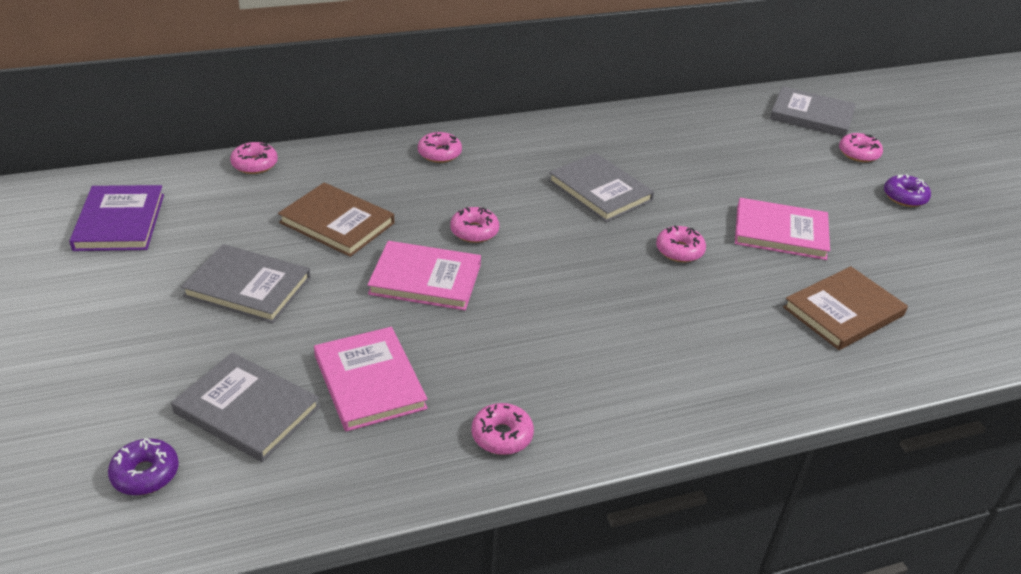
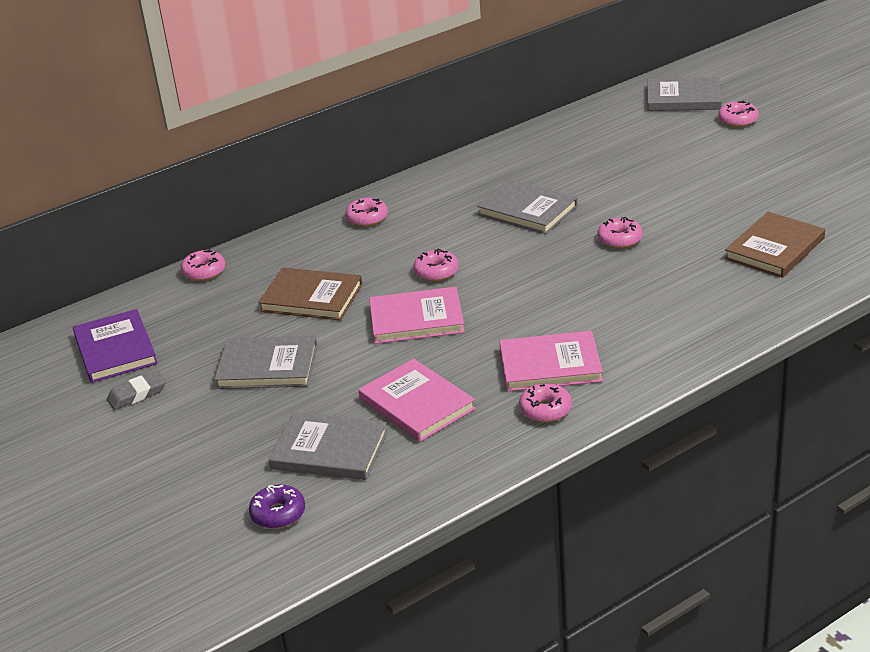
camera: 10 degrees left, 5 degrees down
pink book [735,198,830,260] -> pink book moved to [500,331,603,391]
purple donut [884,174,931,207] -> none
none -> grey eraser [107,371,166,410]

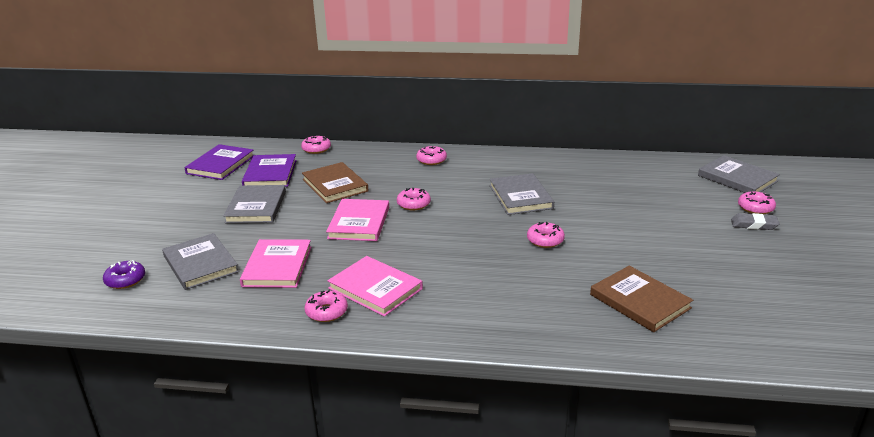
camera: 40 degrees right, 5 degrees down
grey eraser [107,371,166,410] -> grey eraser moved to [731,213,780,230]
grey book [214,336,317,389] -> grey book turned 45 degrees clockwise [223,185,286,223]
pink book [369,287,465,344] -> pink book turned 60 degrees clockwise [326,199,389,241]
brown book [725,212,825,278] -> brown book turned 60 degrees clockwise [590,266,693,332]
none -> purple book [242,154,297,187]

